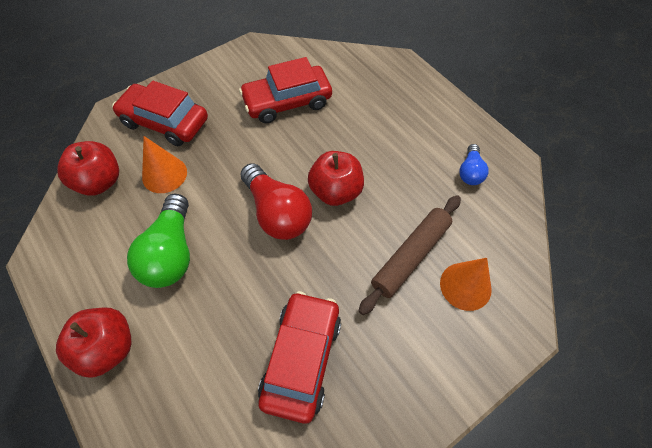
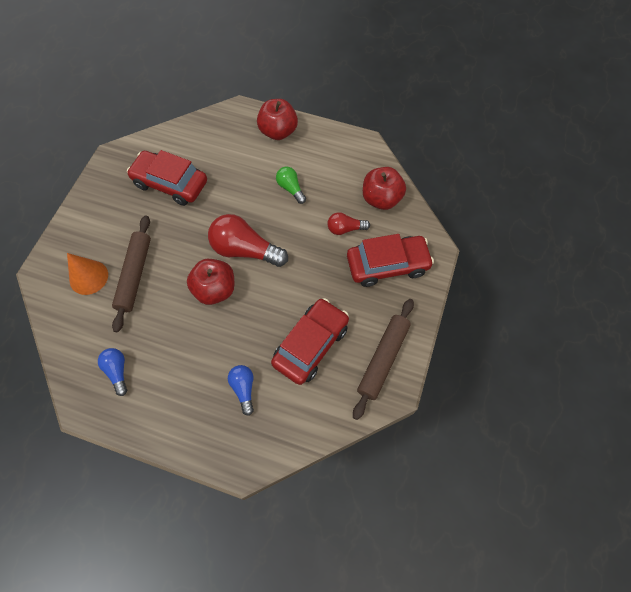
camera: 145 degrees right, 5 degrees up
green light bulb [127,194,190,288] -> green light bulb [276,167,306,204], size x0.54
orange cone [142,136,187,193] -> red light bulb [327,212,370,235]
red car [258,291,341,424] -> red car turned 135 degrees clockwise [127,150,207,206]
none -> blue light bulb [228,365,254,416]
none -> brown rolling pin [353,299,414,420]

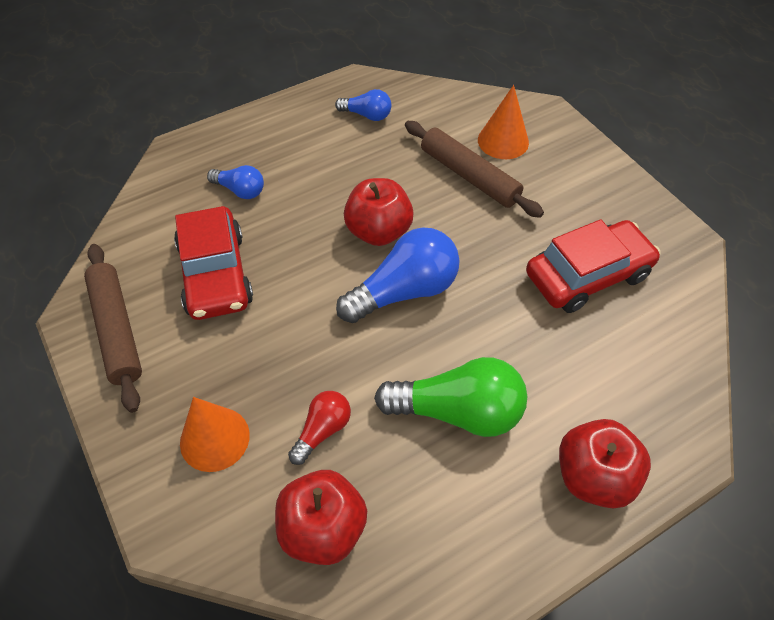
camera: 130 degrees right, 10 degrees down
red light bulb [208,214,288,267] -> blue light bulb [336,227,460,323]
green light bulb [276,167,306,204] -> green light bulb [374,357,527,437], size x1.85
red car [347,234,434,287] -> orange cone [180,397,250,472]

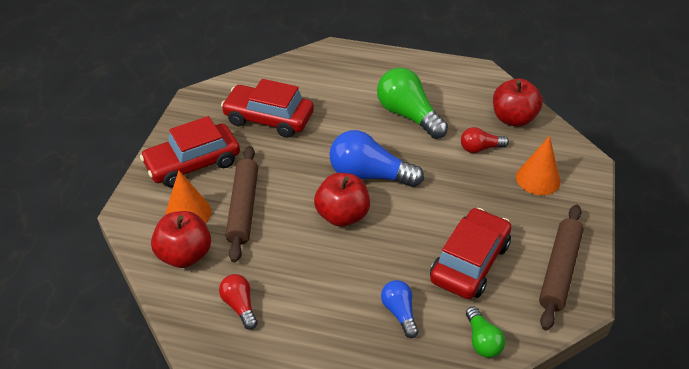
camera: 135 degrees left, 10 degrees down
blue light bulb [335,89,391,121] -> red light bulb [219,274,258,330]
red apple [559,419,651,509] -> red apple moved to [151,211,211,268]
none -> red car [140,116,240,187]
none -> green light bulb [466,307,505,358]

